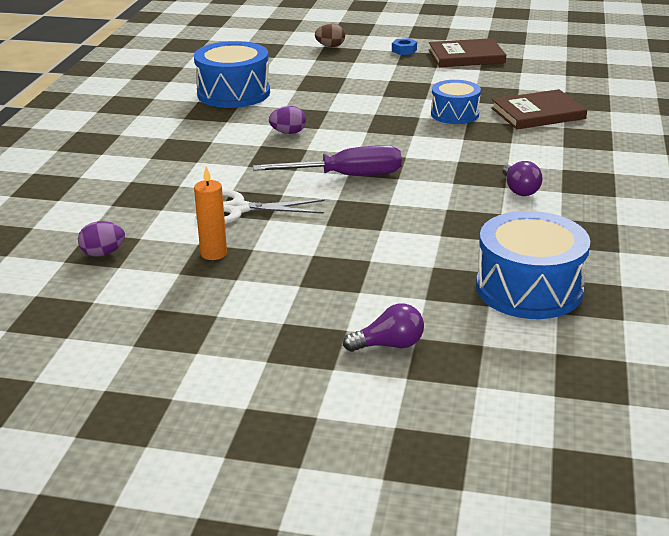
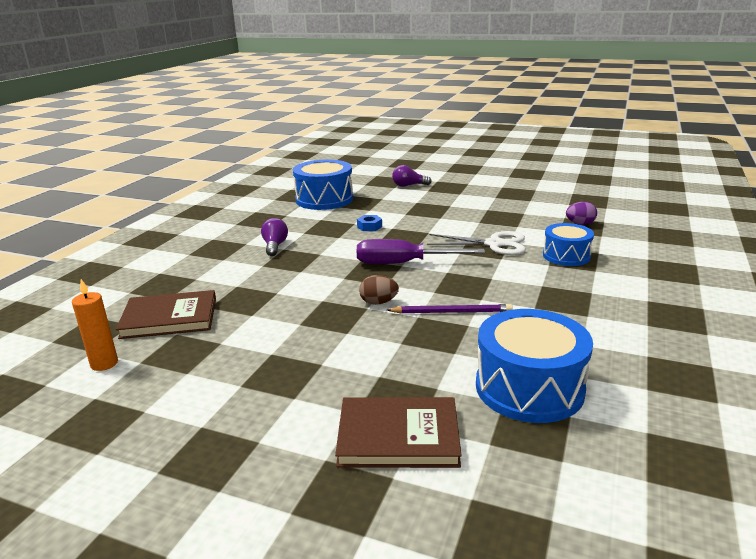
camera: 170 degrees left, 5 degrees down
orange candle [194,167,227,260] -> orange candle moved to [72,279,118,371]
purple egg [269,106,306,134] -> purple pencil [387,304,513,314]
brown egg [315,24,345,47] -> brown egg moved to [359,275,399,305]
blue nut [392,38,417,55] -> blue nut moved to [357,215,382,231]
brown book [429,38,506,67] -> brown book moved to [335,397,462,468]
blue drum [431,80,481,124] -> blue drum moved to [543,223,594,266]

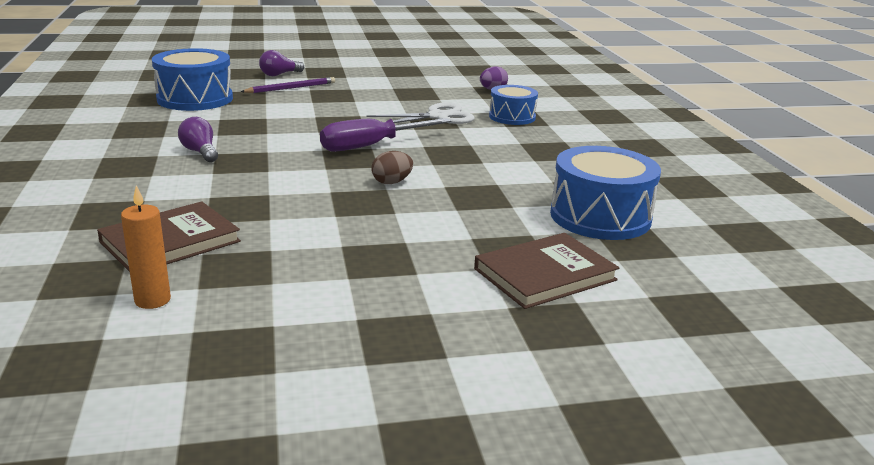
camera: 35 degrees left, 0 degrees up
blue nut [357,215,382,231] -> none
purple pencil [387,304,513,314] -> purple pencil moved to [240,77,335,93]

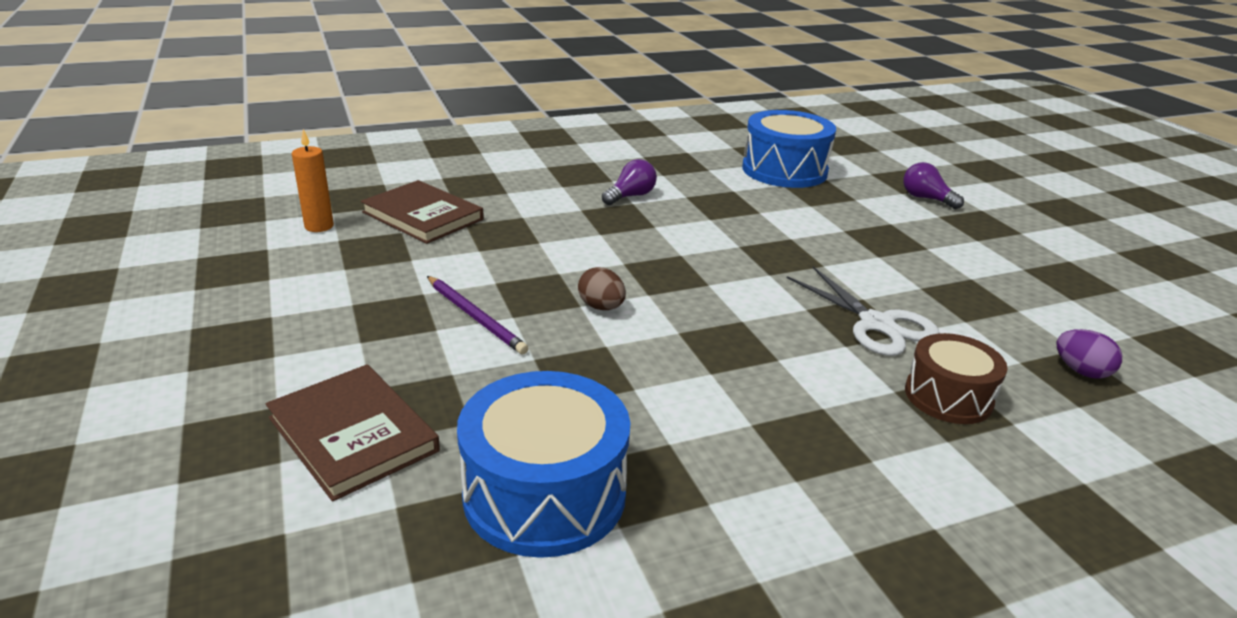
camera: 80 degrees right, 5 degrees up
purple pencil [240,77,335,93] -> purple pencil moved to [427,276,529,355]
purple screwdriver [320,118,451,152] -> none
blue drum [489,85,538,125] -> brown drum [905,333,1007,424]

